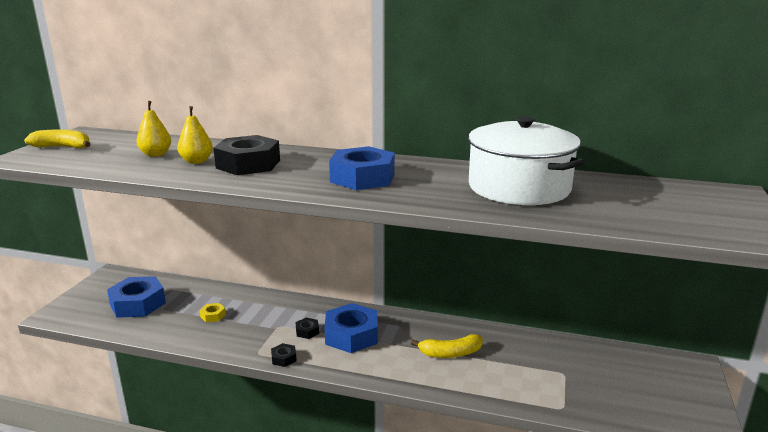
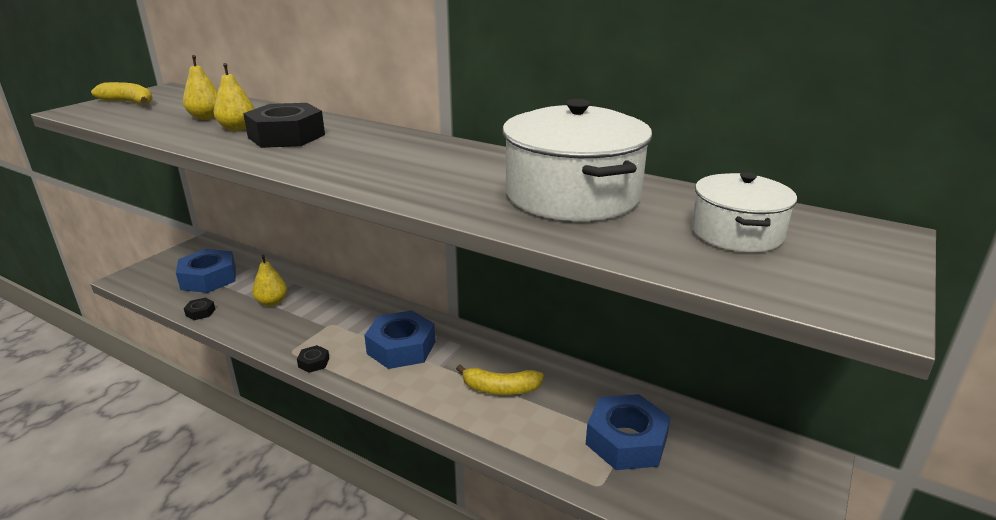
camera: 15 degrees right, 5 degrees up
yellow nut [200,303,226,322] -> yellow pear [252,255,287,306]
black nut [296,318,319,339] -> black nut moved to [184,298,215,320]
blue nut [329,146,395,190] -> blue nut moved to [586,394,671,470]
none -> white pot [692,172,797,252]

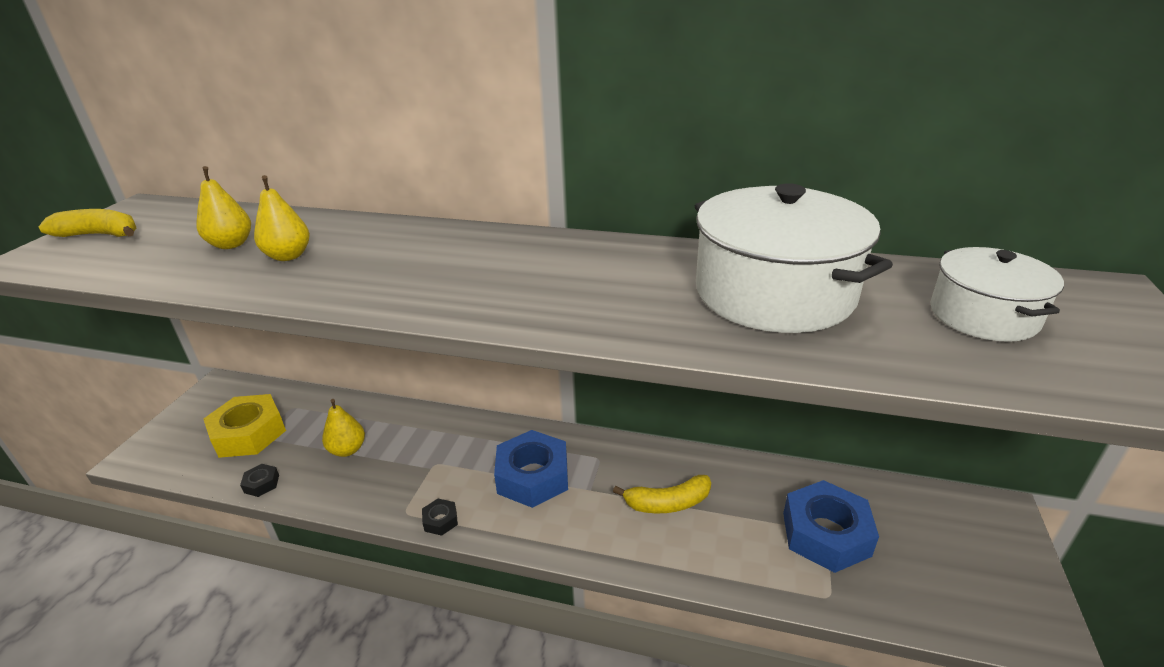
camera: 15 degrees left, 5 degrees up
blue nut [176,249,236,293] -> yellow nut [204,394,286,458]
black nut [243,103,325,148] -> none

